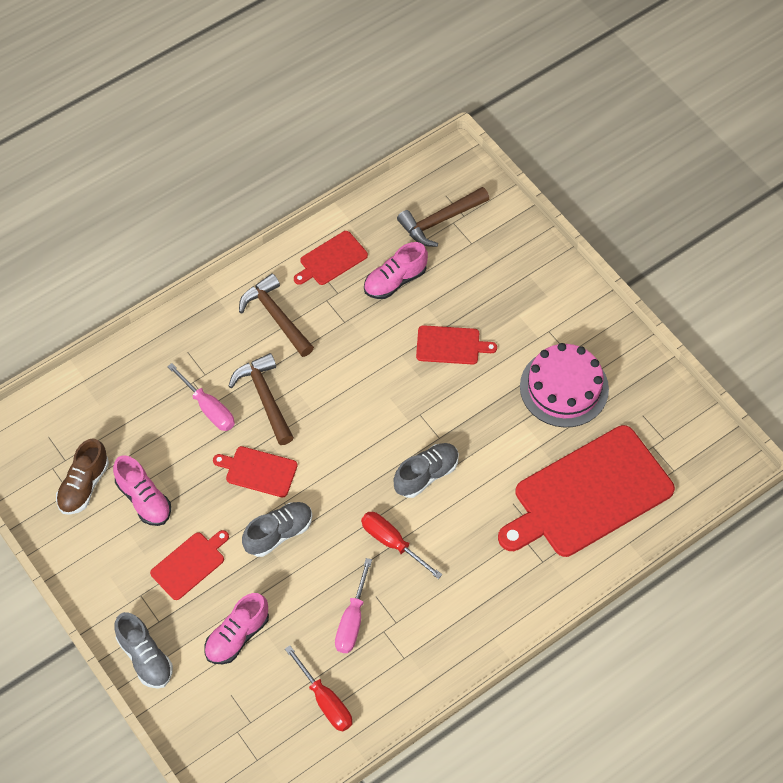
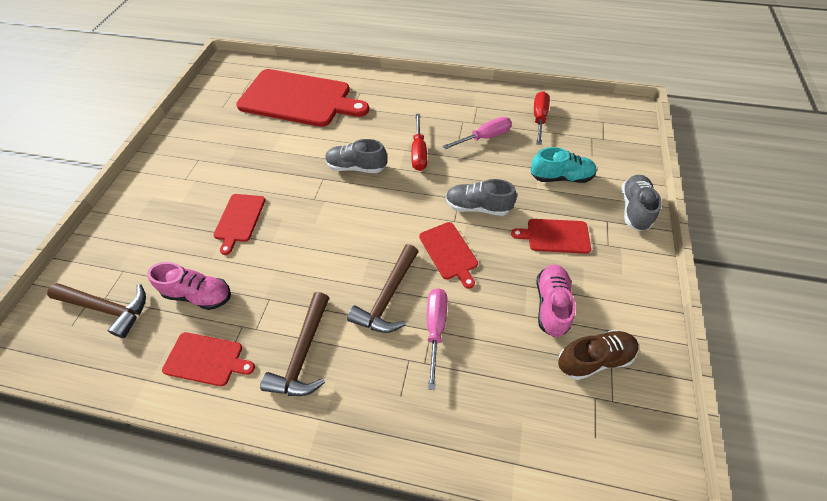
camera: 130 degrees left, 5 degrees down
pink shoe [205,593,269,664] -> turquoise shoe [531,147,597,183]
red cutting board [416,325,497,365] -> red cutting board turned 135 degrees counterclockwise [214,194,265,255]
pink cake [520,343,609,427] -> none

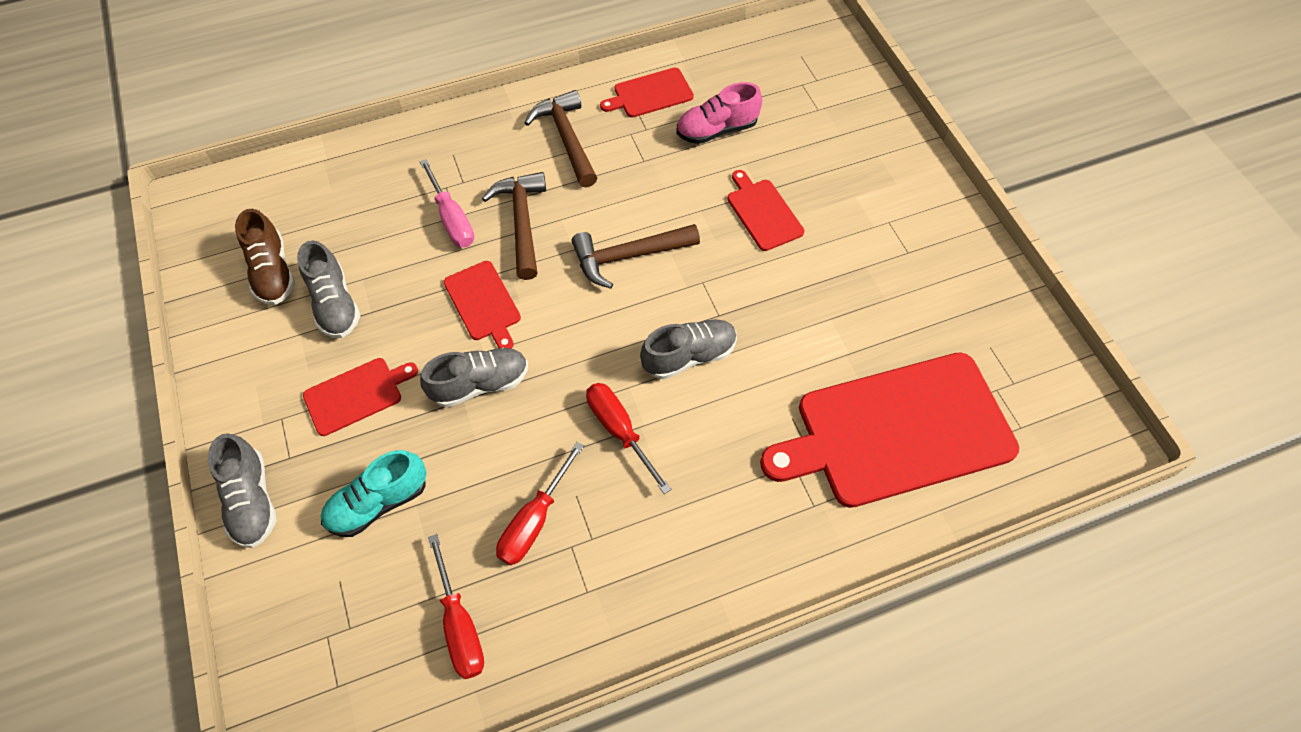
camera: 145 degrees right, 5 degrees up
brown hammer [47,283,146,338] -> brown hammer moved to [572,224,700,289]
red cutting board [419,222,478,289] -> red cutting board turned 150 degrees counterclockwise [444,261,521,349]
pink screwdriver [443,117,512,149] -> red screwdriver [496,442,584,565]
pink shoe [536,264,575,337] -> grey shoe [297,240,360,338]
brown shoe [558,330,639,380] -> brown shoe turned 60 degrees counterclockwise [235,209,295,305]

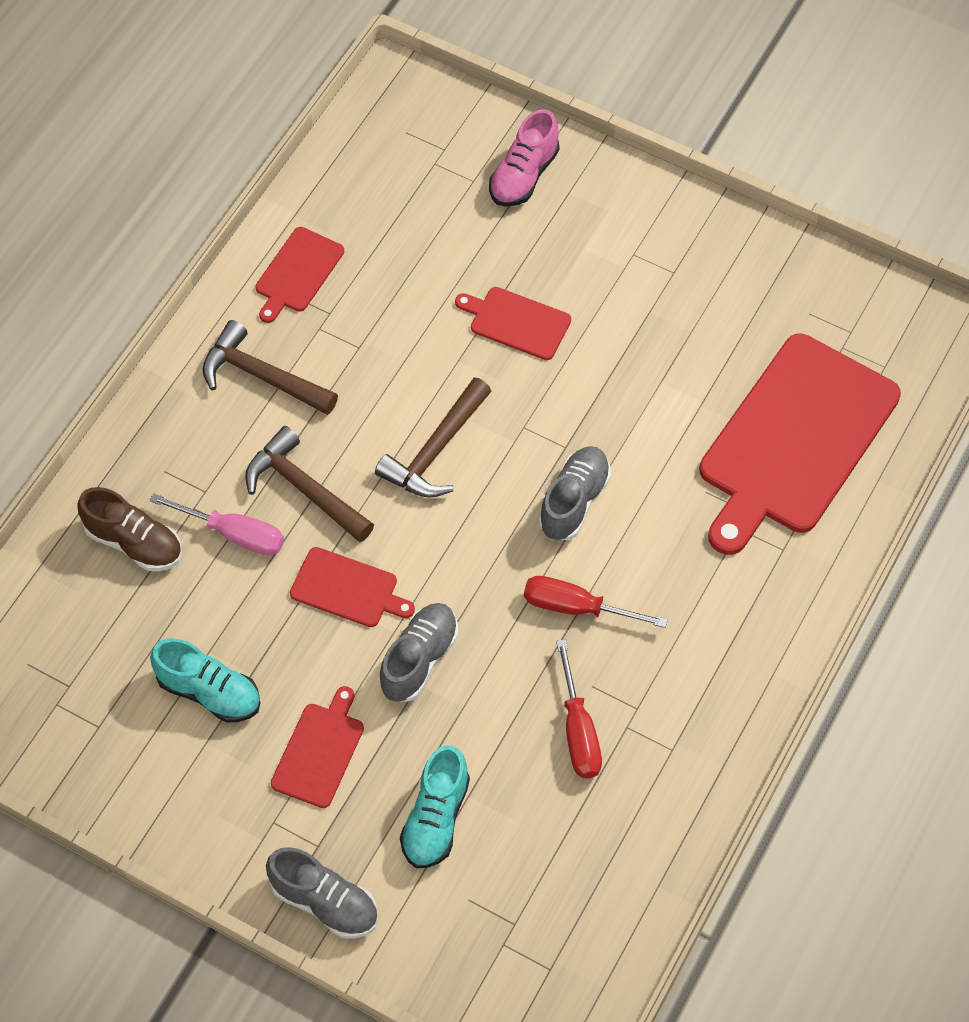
camera: 40 degrees left, 0 degrees up
brown shoe [235,209,295,305] -> brown shoe moved to [77,487,182,571]
grey shoe [297,240,360,338] -> turquoise shoe [150,638,260,722]
red screwdriver [428,534,484,679] -> none
pink shoe [676,82,762,144] -> pink shoe moved to [489,109,560,207]

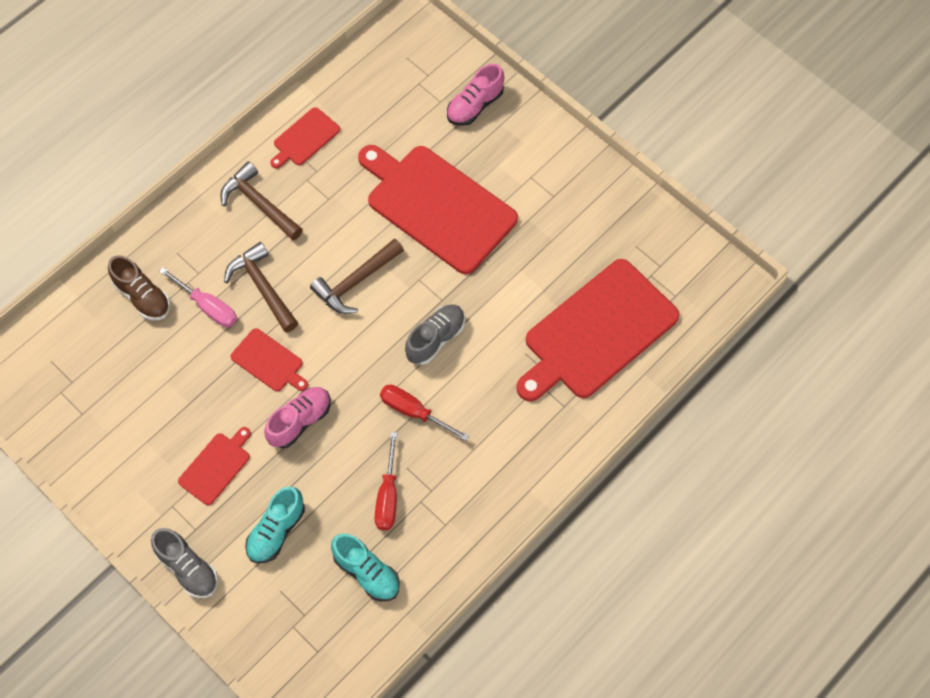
camera: 15 degrees right, 5 degrees up
turquoise shoe [150,638,260,722] -> turquoise shoe moved to [331,533,400,601]
grey shoe [379,603,458,702] -> pink shoe [264,387,331,448]
red cutting board [455,287,571,360] -> red cutting board [358,145,518,274], size x2.18

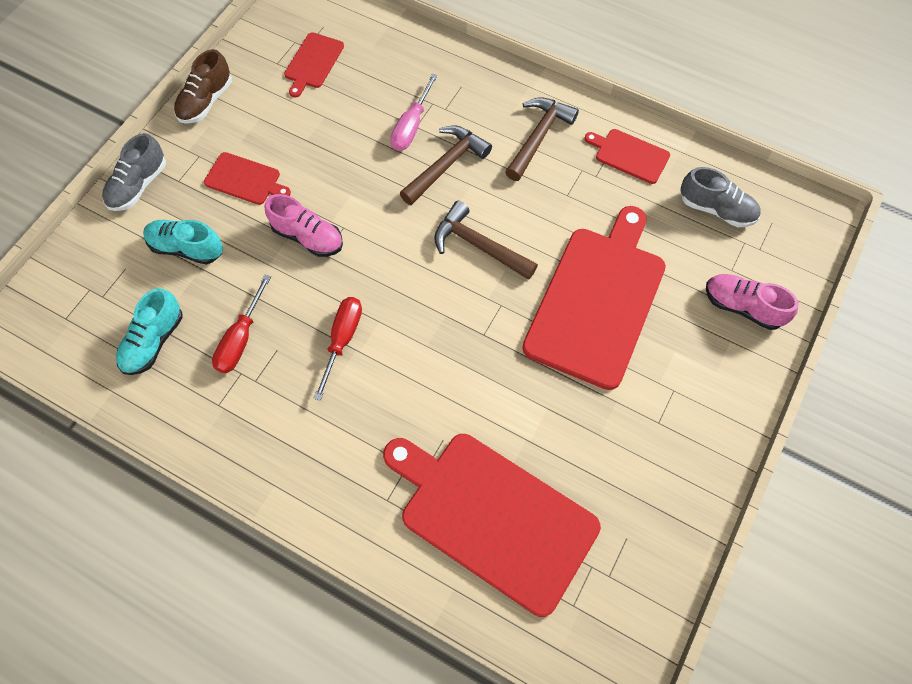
camera: 75 degrees right, 0 degrees up
brown shoe [108,255,170,320] -> brown shoe moved to [174,49,232,124]
red cutting board [230,328,308,392] -> red cutting board moved to [284,32,344,98]
red screwdriver [375,432,397,530] -> red screwdriver turned 60 degrees counterclockwise [212,275,271,373]
grey shoe [405,305,465,365] -> grey shoe moved to [680,167,761,227]

